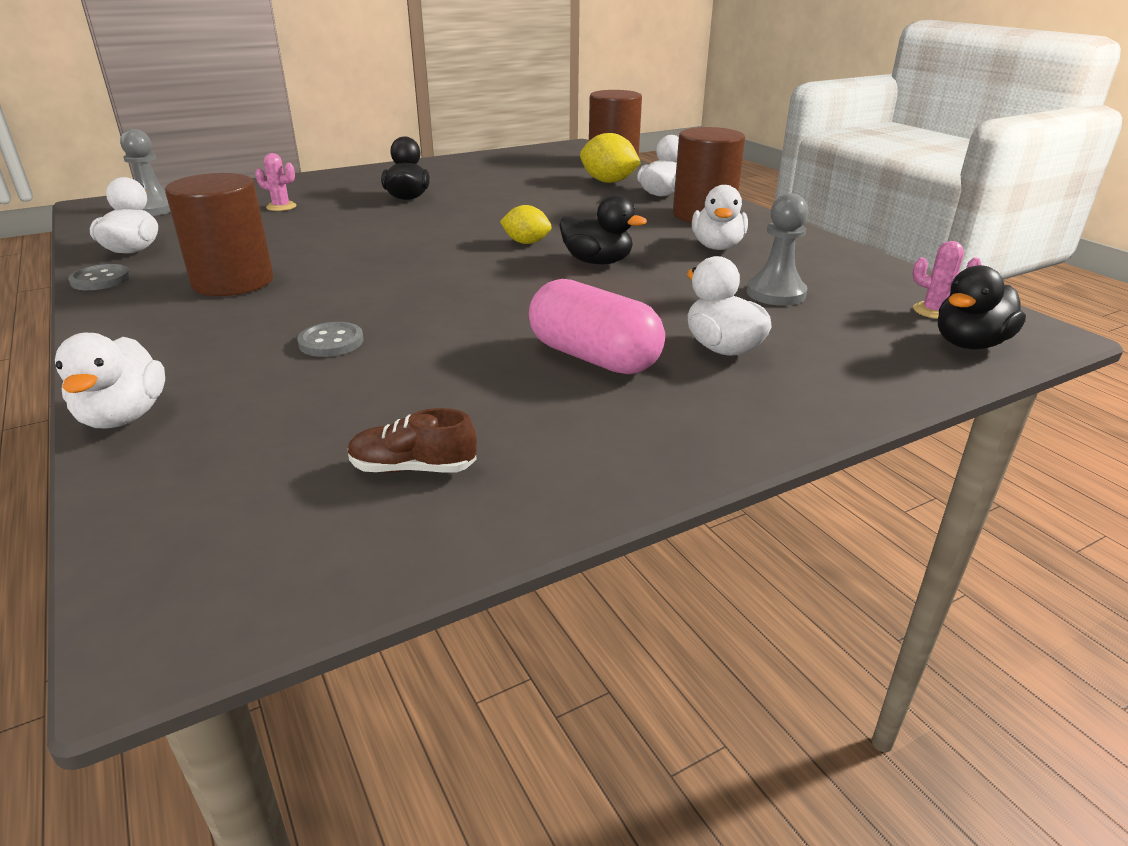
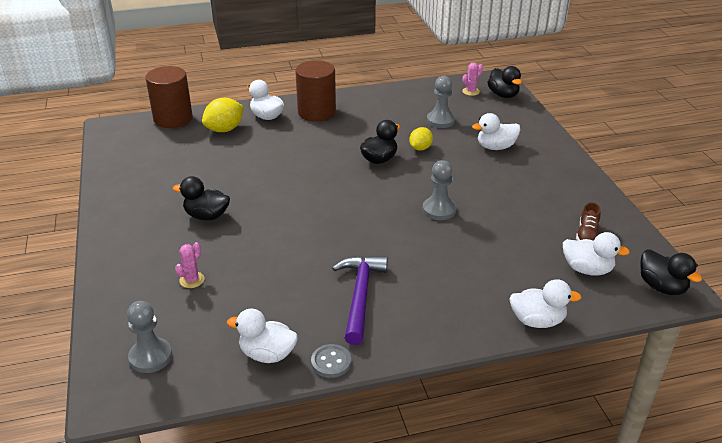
camera: 75 degrees left, 5 degrees up
brown cylinder [165,173,273,296] -> purple hammer [332,256,388,345]
grey button [297,322,364,357] -> none
yellow lemon [500,205,552,244] -> yellow lemon moved to [409,127,433,151]
pink capsule [529,279,665,374] -> none
white duck [692,185,748,250] -> white duck moved to [563,232,630,276]
none -> grey pawn [423,160,456,220]
none -> black duck [640,249,702,295]

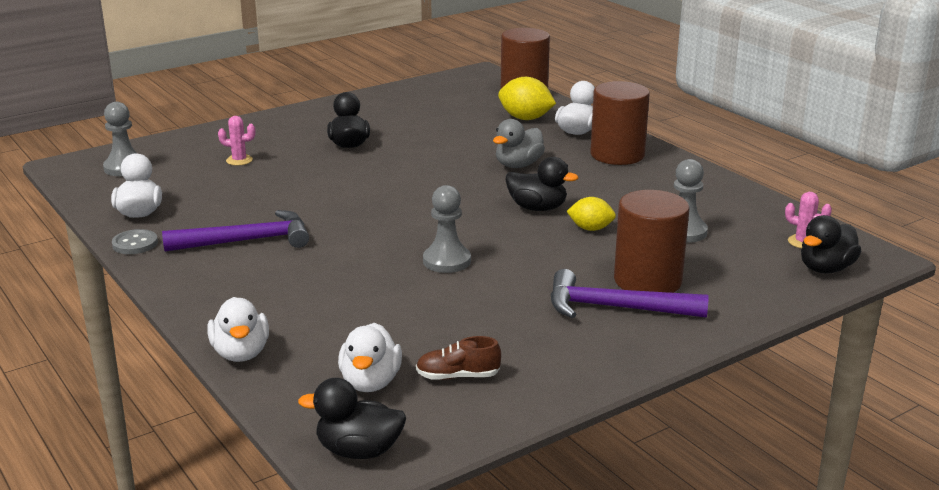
camera: 70 degrees right, 10 degrees down
white duck [472,113,520,150] -> brown cylinder [614,190,690,293]
black duck [640,249,702,295] -> black duck turned 60 degrees clockwise [298,378,406,459]
none -> grey duck [493,119,545,168]
none -> purple hammer [551,269,709,318]

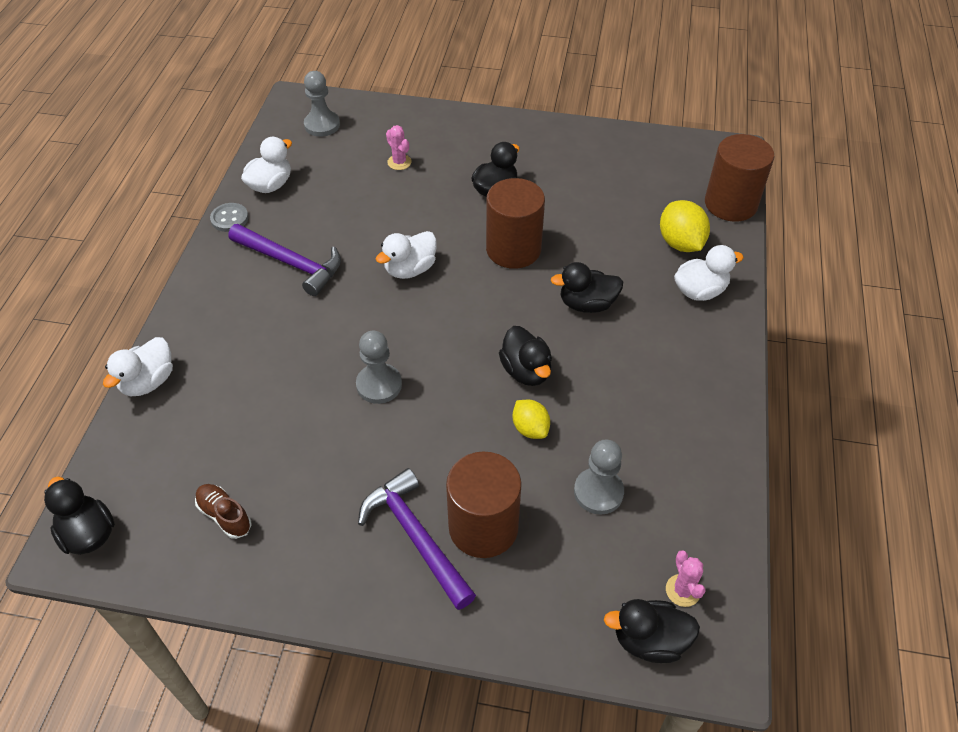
camera: 45 degrees right, 25 degrees up
white duck [338,323,402,392] -> white duck moved to [376,231,437,279]
grey duck [493,119,545,168] -> black duck [551,262,623,313]
brown cylinder [590,81,650,165] -> brown cylinder moved to [486,178,545,269]

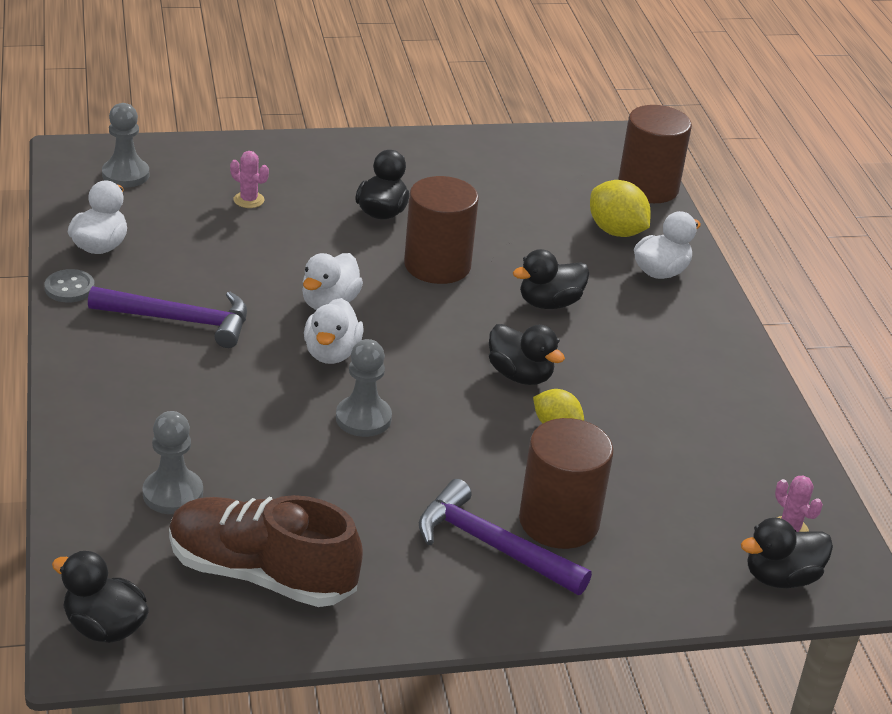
camera: 25 degrees left, 15 degrees down
white duck [103,337,173,396] -> white duck moved to [304,298,364,364]
brown shoe [195,484,252,539] -> brown shoe [169,495,363,607], size x2.21
grey pawn [574,440,624,514] -> grey pawn moved to [143,411,203,514]

